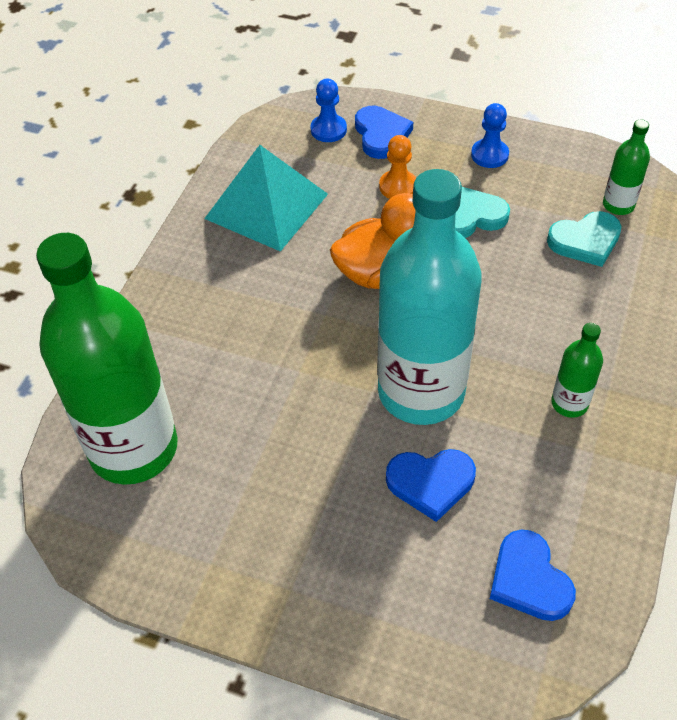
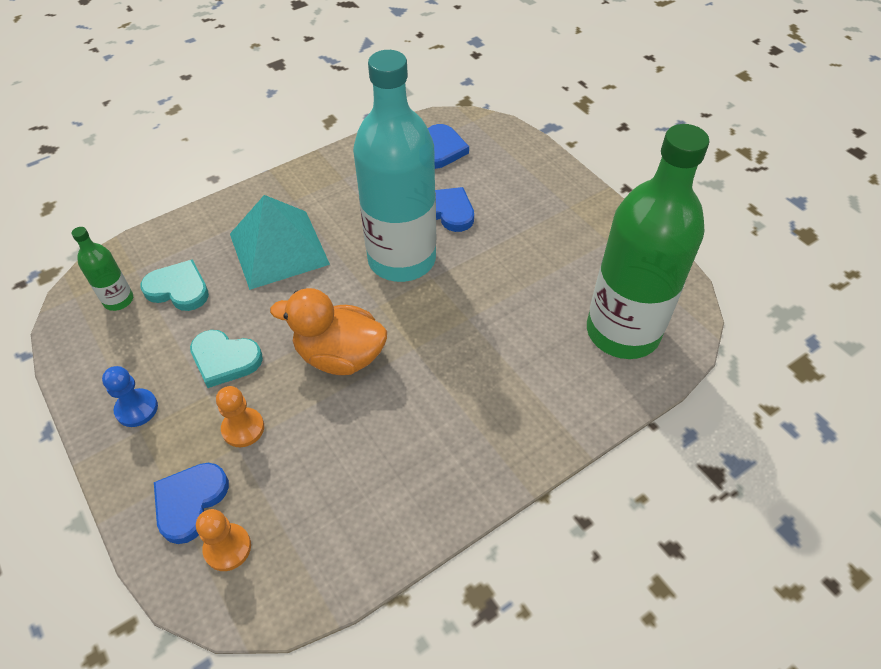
camera: 145 degrees left, 0 degrees up
turquoise pyramid [204,145,328,252] -> turquoise pyramid moved to [230,195,330,290]
blue pawn [311,79,347,142] -> orange pawn [196,509,251,571]
green bottle [551,323,603,418] -> none

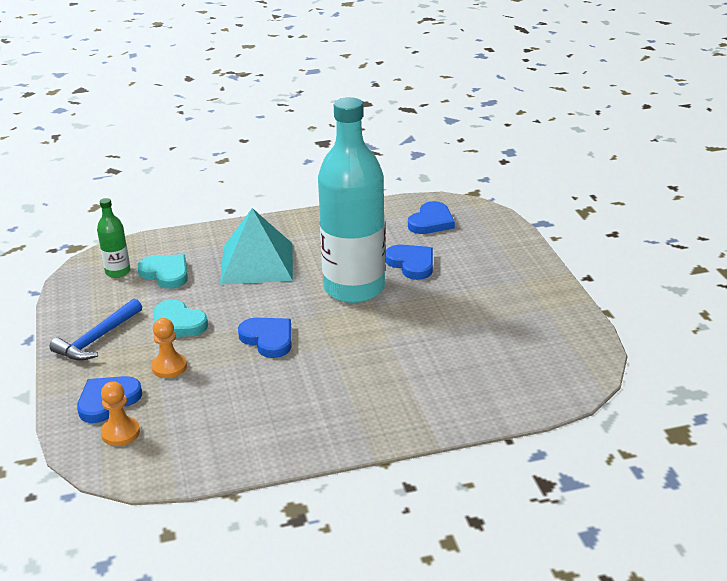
camera: 20 degrees right, 20 degrees down
blue pawn [102,366,158,427] -> blue hammer [50,299,142,361]
orange duck [270,288,387,375] -> blue heart [238,318,291,358]
green bottle [587,124,709,359] -> none

